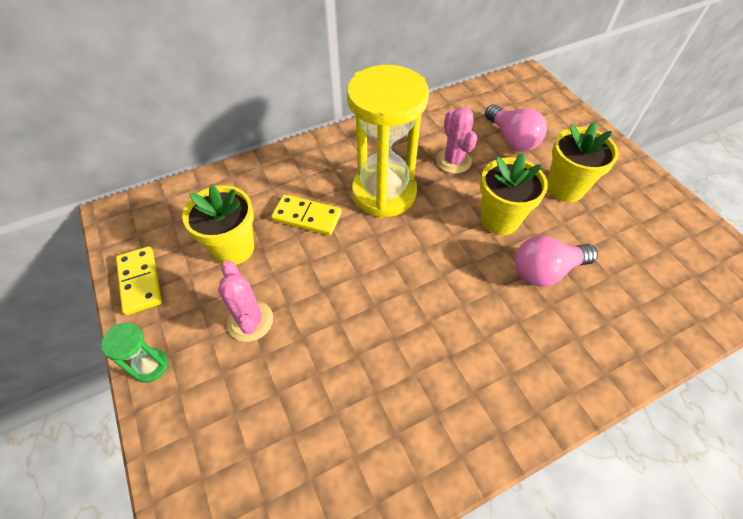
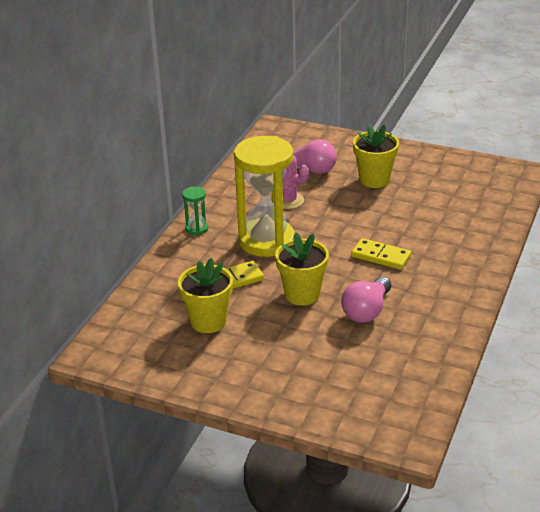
camera: 40 degrees left, 20 degrees down
green hourglass [101,322,168,383] -> green hourglass moved to [182,186,208,235]
yellow domino [116,246,162,315] -> yellow domino moved to [351,238,411,270]
pink cactus [218,261,273,342] -> none
yellow flower pot [480,153,548,235] -> yellow flower pot moved to [275,233,329,306]
pink light bulb [515,236,598,287] -> pink light bulb moved to [341,277,391,323]

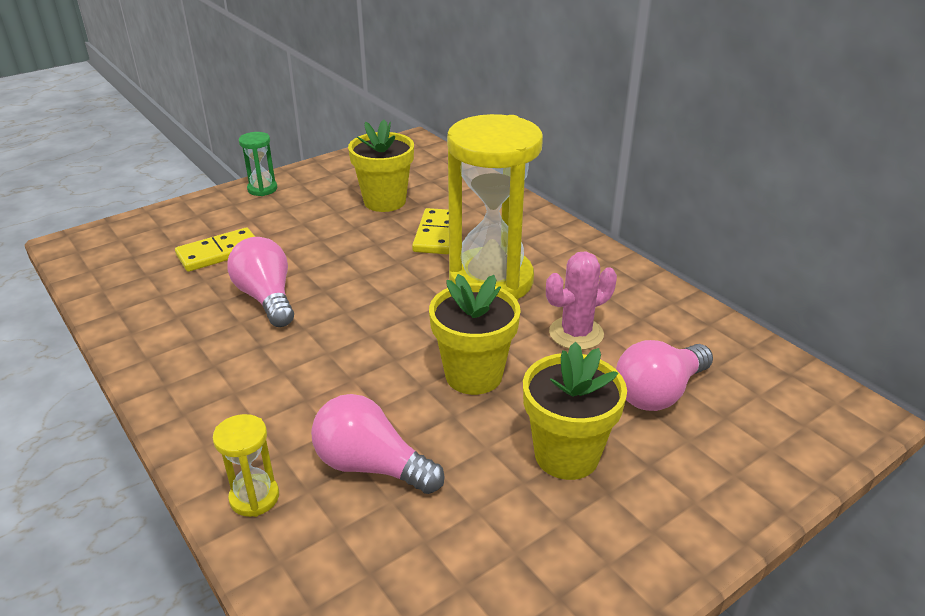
camera: 120 degrees right, 0 degrees up
green hourglass [182,186,208,235] -> green hourglass moved to [239,132,277,196]
yellow flower pot [275,233,329,306] -> yellow flower pot moved to [429,274,521,395]
yellow domino [351,238,411,270] -> yellow domino moved to [175,228,255,272]
none -> yellow hourglass [213,414,279,517]
none -> pink light bulb [311,394,445,494]

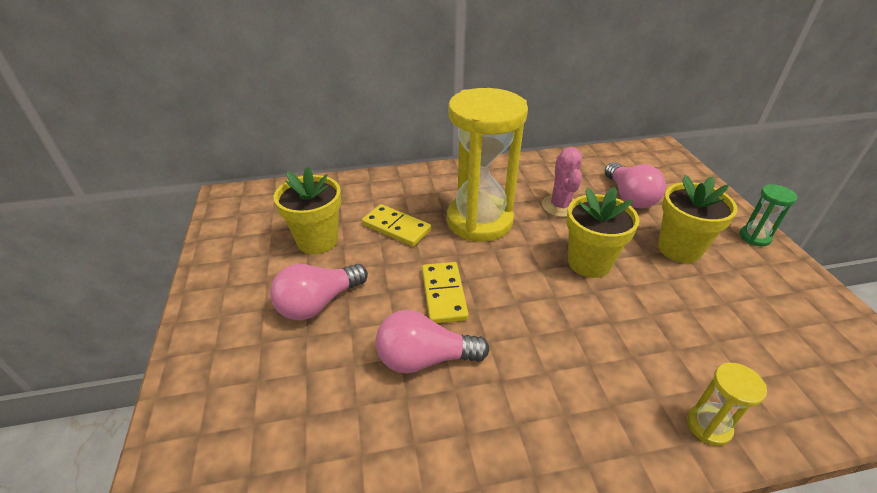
camera: 65 degrees left, 5 degrees up
yellow domino [175,228,255,272] -> yellow domino moved to [422,262,469,323]
green hourglass [239,132,277,196] -> green hourglass moved to [739,184,797,246]
pink light bulb [311,394,445,494] -> pink light bulb moved to [270,264,368,320]

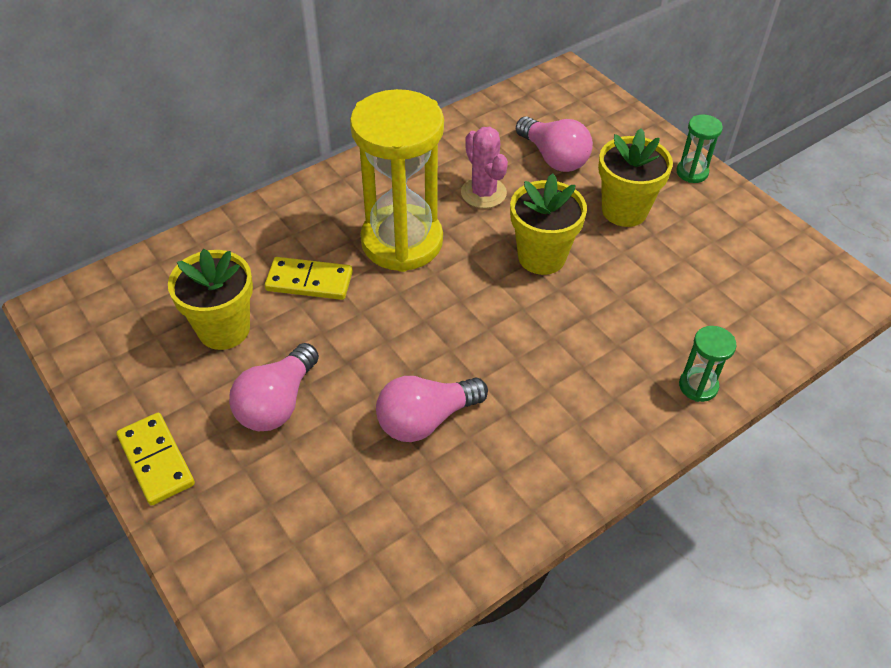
camera: 25 degrees left, 10 degrees up
yellow domino [422,262,469,323] -> yellow domino moved to [116,412,195,506]
yellow hourglass [687,363,767,446] -> green hourglass [679,326,736,402]

